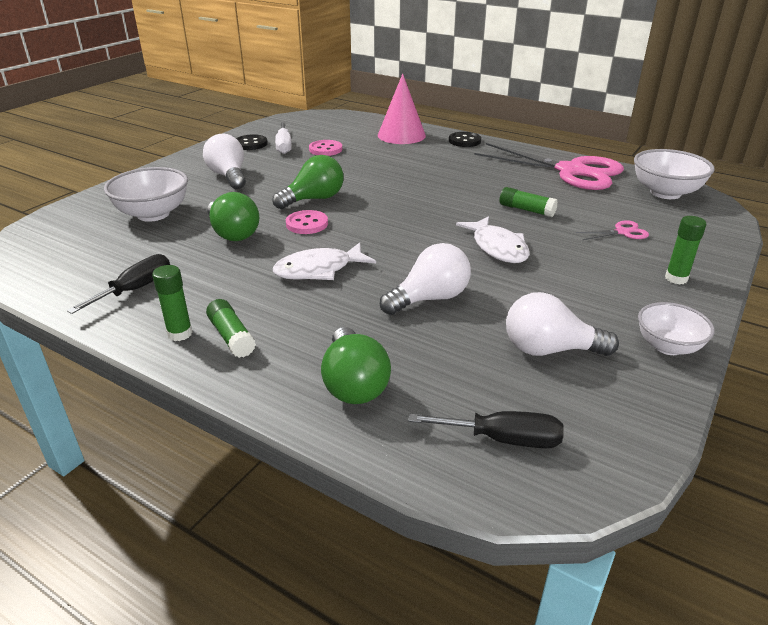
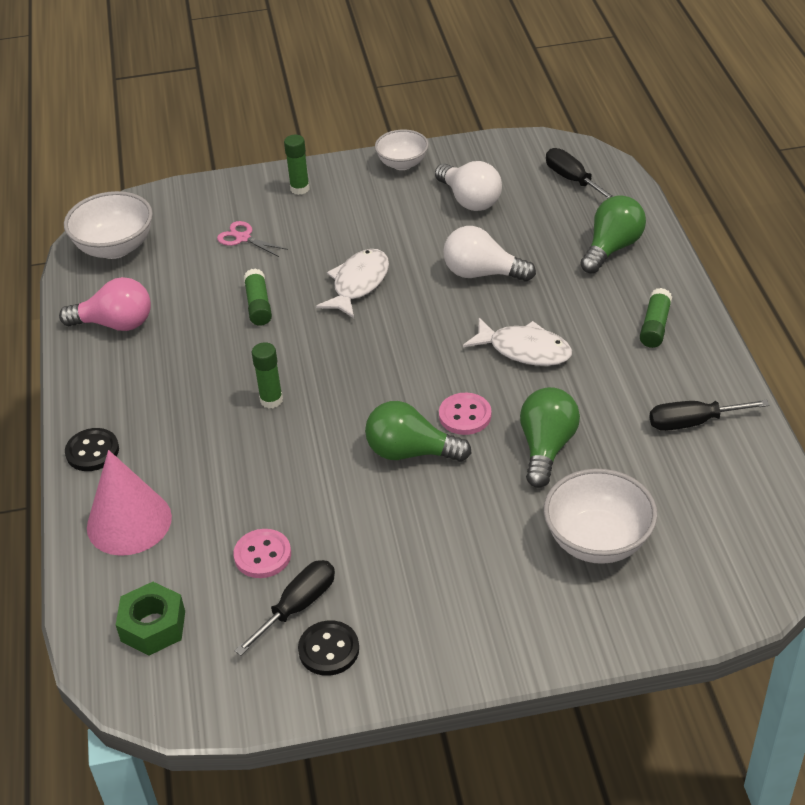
camera: 130 degrees left, 10 degrees up
green glue stick [152,265,193,341] -> green glue stick moved to [252,342,283,409]
white light bulb [203,134,246,189] -> none
white screwdriver [275,122,292,154] -> black screwdriver [234,560,335,656]
pink scissors [474,143,624,190] -> pink light bulb [59,277,151,331]
none -> green nut [116,582,185,655]

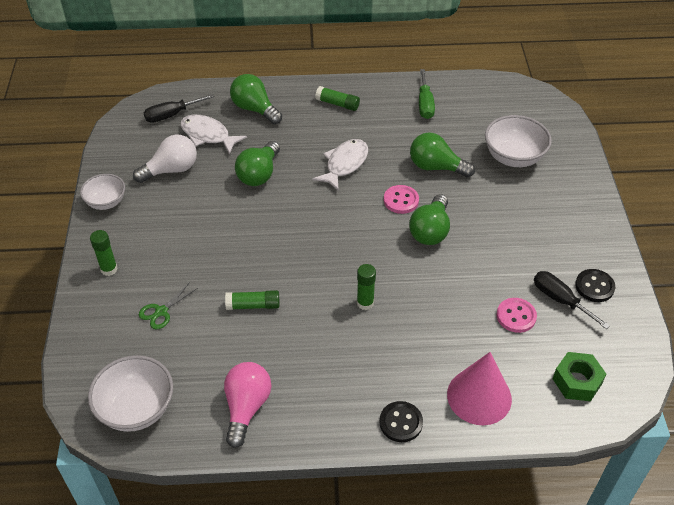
camera: 85 degrees left, 5 degrees up
pink scissors [217,221,288,257] -> green scissors [139,282,198,330]
white fish [316,249,389,318] -> white fish moved to [180,115,247,155]
white light bulb [443,226,536,282] -> green light bulb [235,141,280,186]
black screwdriver [649,400,770,431] -> green screwdriver [419,69,435,119]

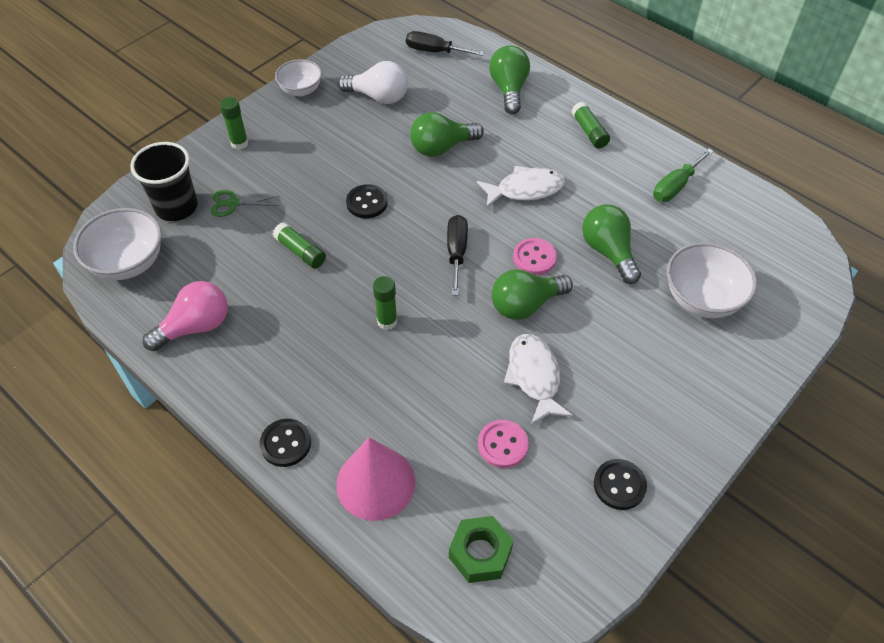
camera: 45 degrees right, 5 degrees up
white fish [180,115,247,155] -> white fish moved to [504,334,573,425]
black screwdriver [534,271,610,329] -> black screwdriver moved to [447,215,468,295]
none -> black cup [130,142,198,221]
none -> black button [346,184,388,218]

